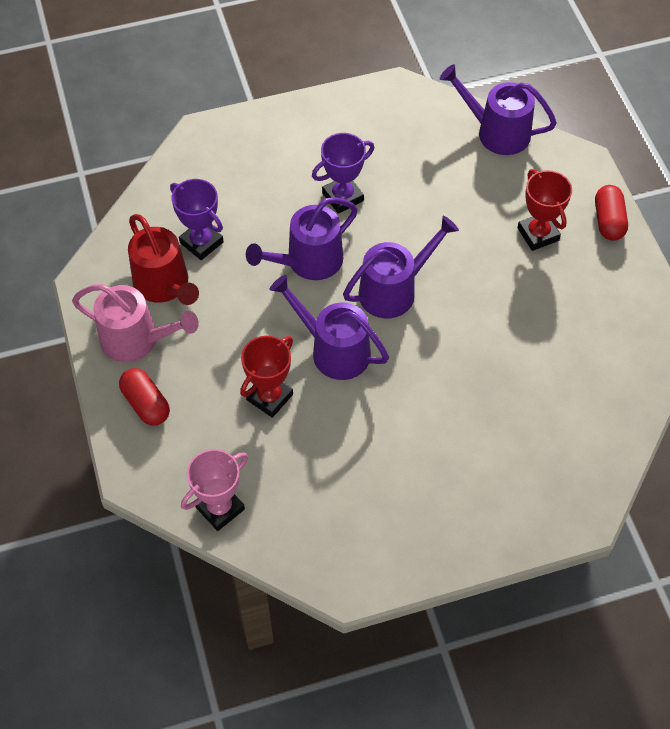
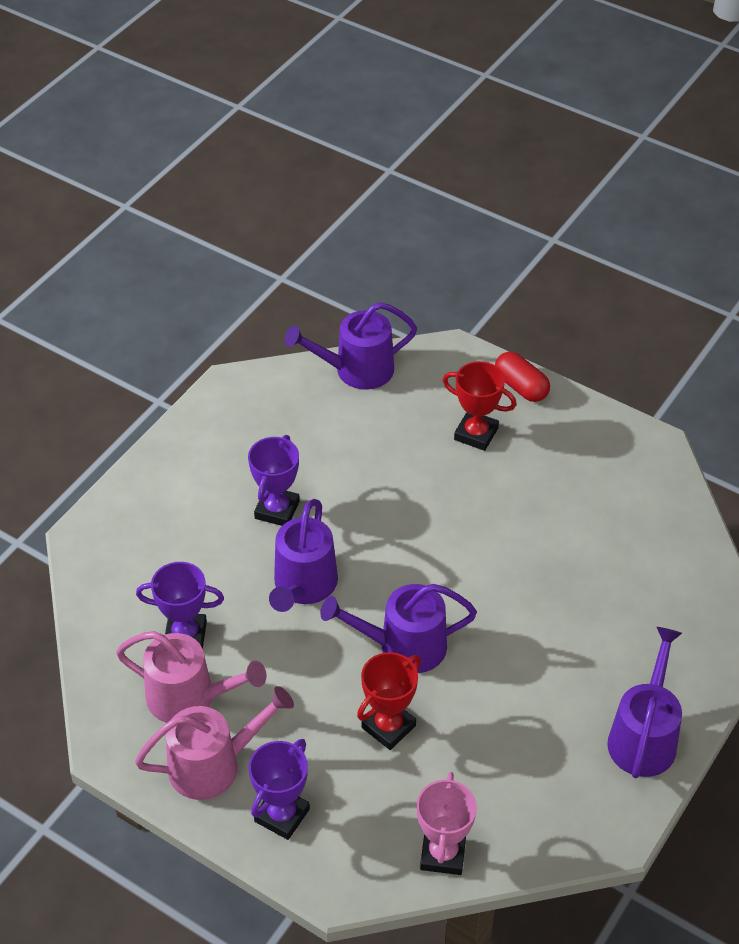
camera: 40 degrees left, 10 degrees down
red capsule [119,368,170,426] -> purple trophy [249,739,310,840]
red watering can [128,214,199,305] -> pink watering can [116,631,267,723]
red trophy [240,336,293,418] -> red trophy turned 45 degrees clockwise [357,652,421,750]
purple watering can [343,216,459,318] -> purple watering can moved to [607,627,682,778]

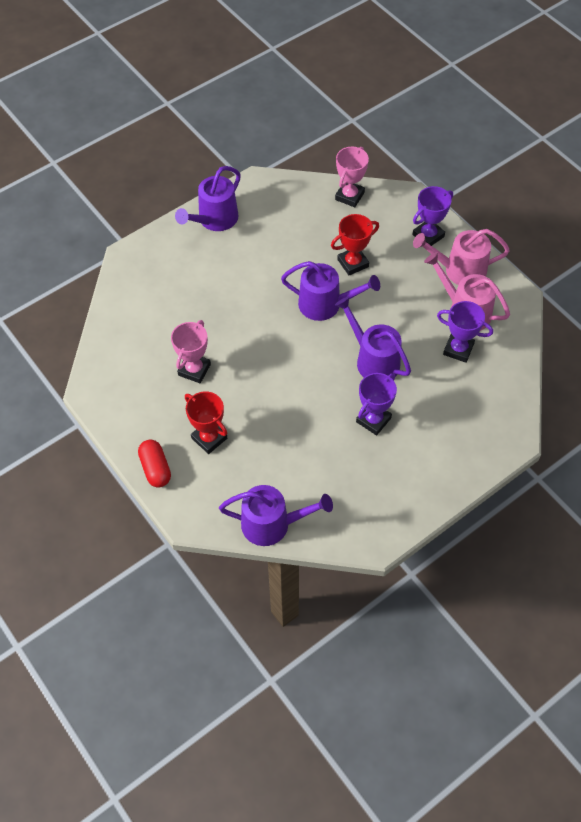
camera: 160 degrees left, 10 degrees up
purple watering can [269,499,338,612] -> purple watering can turned 75 degrees counterclockwise [335,296,411,377]
none -> pink trophy [171,320,211,383]

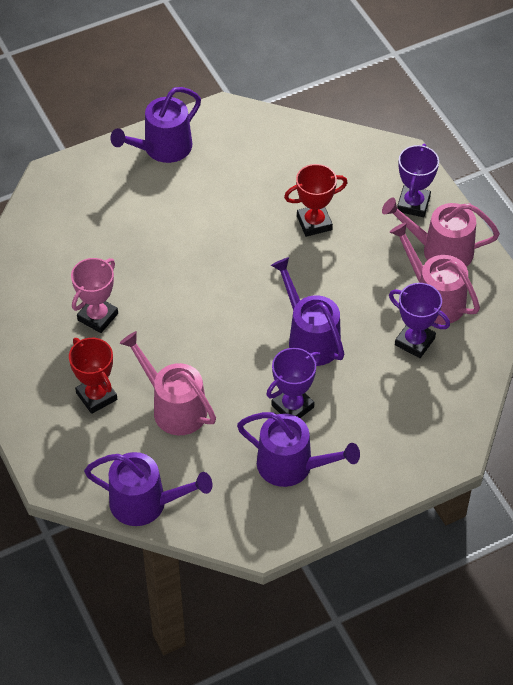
camera: 10 degrees right, 5 degrees down
red capsule [138,439,171,488] -> none
purple watering can [281,261,380,321] -> purple watering can moved to [237,412,360,487]
pink trophy [335,147,369,207] -> none
purple trophy [412,186,453,246] -> purple trophy turned 45 degrees counterclockwise [397,144,439,217]
none -> pink watering can [120,331,216,435]

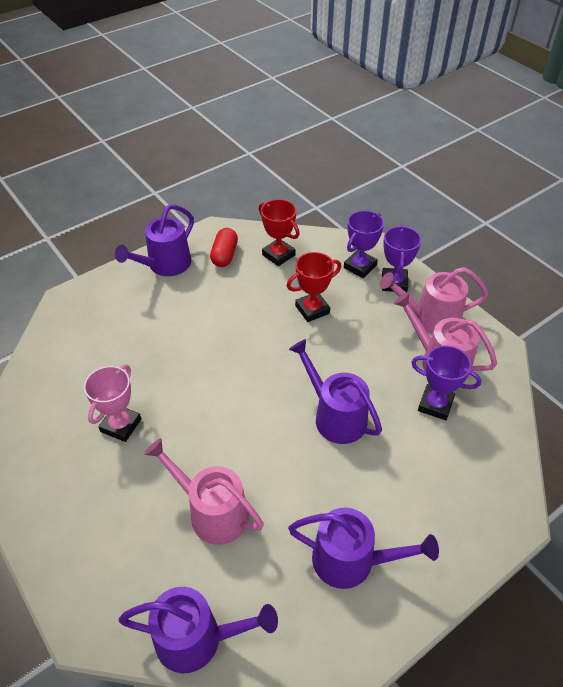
camera: 10 degrees left, 5 degrees down
red trophy [69,338,117,414] -> red trophy moved to [259,199,300,266]
purple trophy [266,348,321,418] -> purple trophy moved to [344,210,384,278]
none -> red capsule [210,228,238,267]

